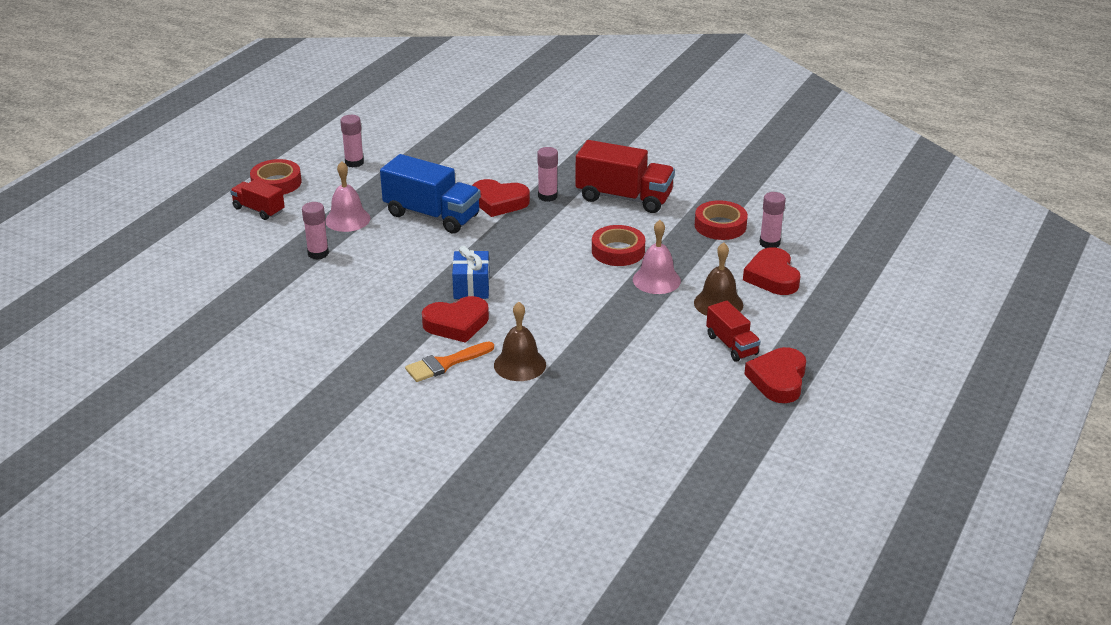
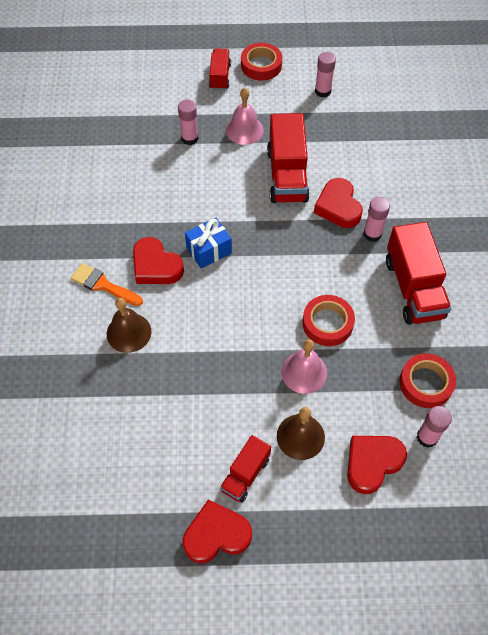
camera: 60 degrees right, 25 degrees up
blue truck [380,154,481,234] -> red truck [267,113,310,203]

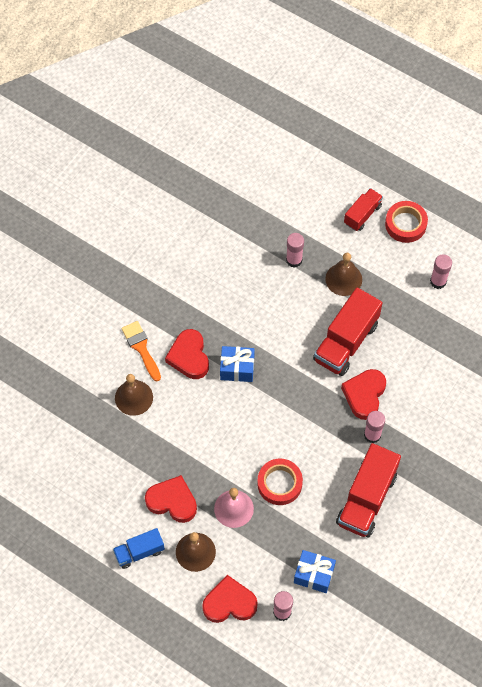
camera: 35 degrees right, 5 degrees up
red heart [183,499,252,563] -> red heart moved to [145,475,197,523]
red truck [220,435,271,502] -> blue truck [113,528,165,569]
pink bell [226,88,264,145] -> brown bell [325,253,362,296]
red tape [399,353,456,408] -> blue gift [294,550,336,593]

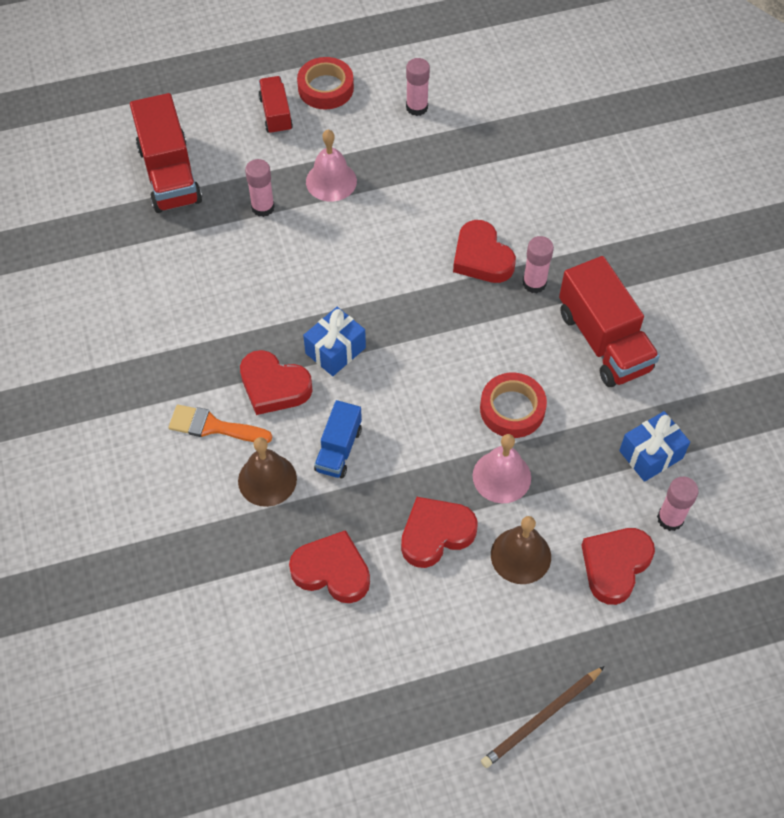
camera: 50 degrees left, 5 degrees down
blue truck [113,528,165,569] -> blue truck moved to [314,400,362,478]
red truck [313,288,383,376] -> red truck moved to [130,93,202,213]
brown bell [325,253,362,296] -> pink bell [306,130,357,202]
none -> red heart [289,530,370,603]
none -> brown pencil [481,666,605,768]

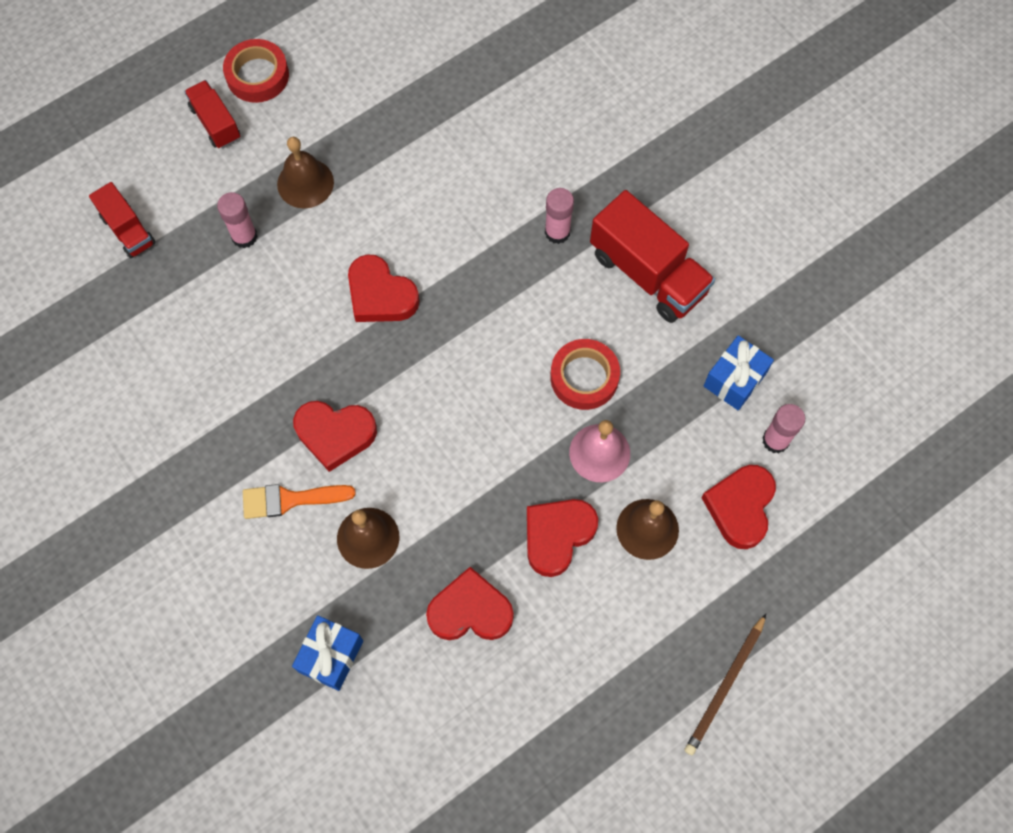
camera: 20 degrees left, 10 degrees up
red truck [130,93,202,213] -> red truck [89,182,156,259], size x0.57
blue gift [303,307,366,376] -> blue gift moved to [292,615,363,691]
pink bell [306,130,357,202] -> brown bell [277,137,334,208]
blue truck [314,400,362,478] -> none
pink glue stick [406,58,430,116] -> none
red heart [453,220,516,283] -> red heart moved to [348,254,420,322]

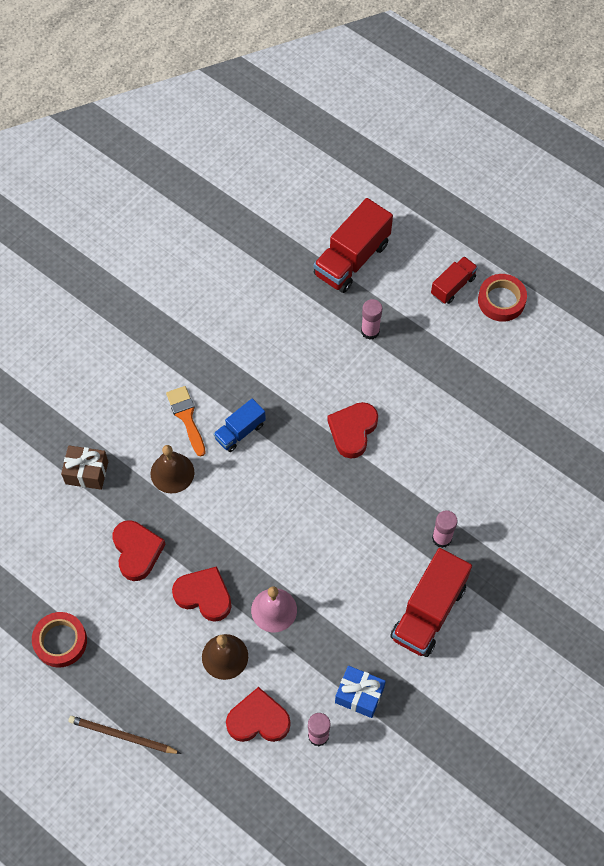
camera: 75 degrees right, 5 degrees down
red truck [89,182,156,259] -> red truck [314,198,393,293], size x1.76
brown bell [277,137,334,208] -> none
blue gift [292,615,363,691] -> brown gift [61,445,108,490]
red heart [293,401,377,472] -> blue truck [214,398,266,452]
red tape [550,339,620,410] -> red tape moved to [32,612,87,668]

